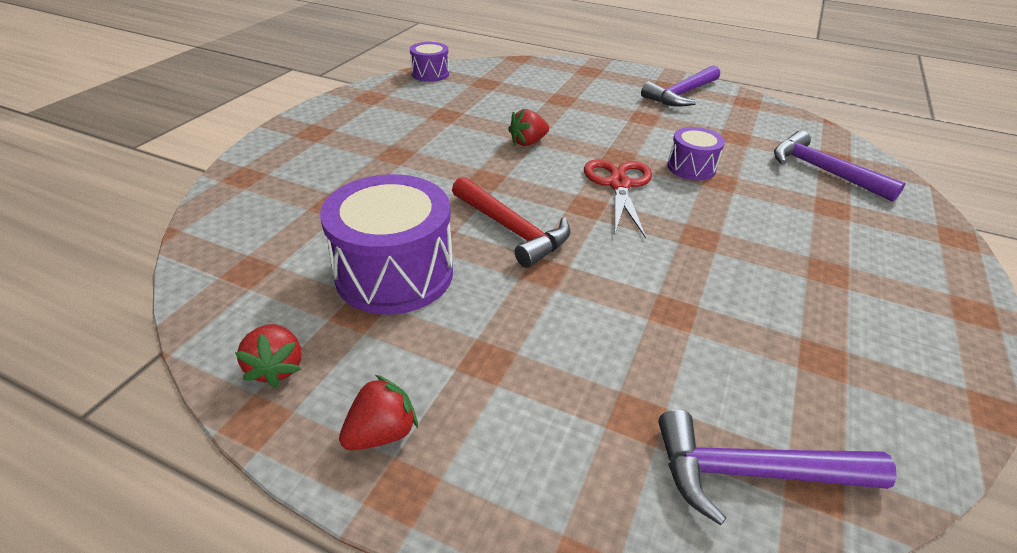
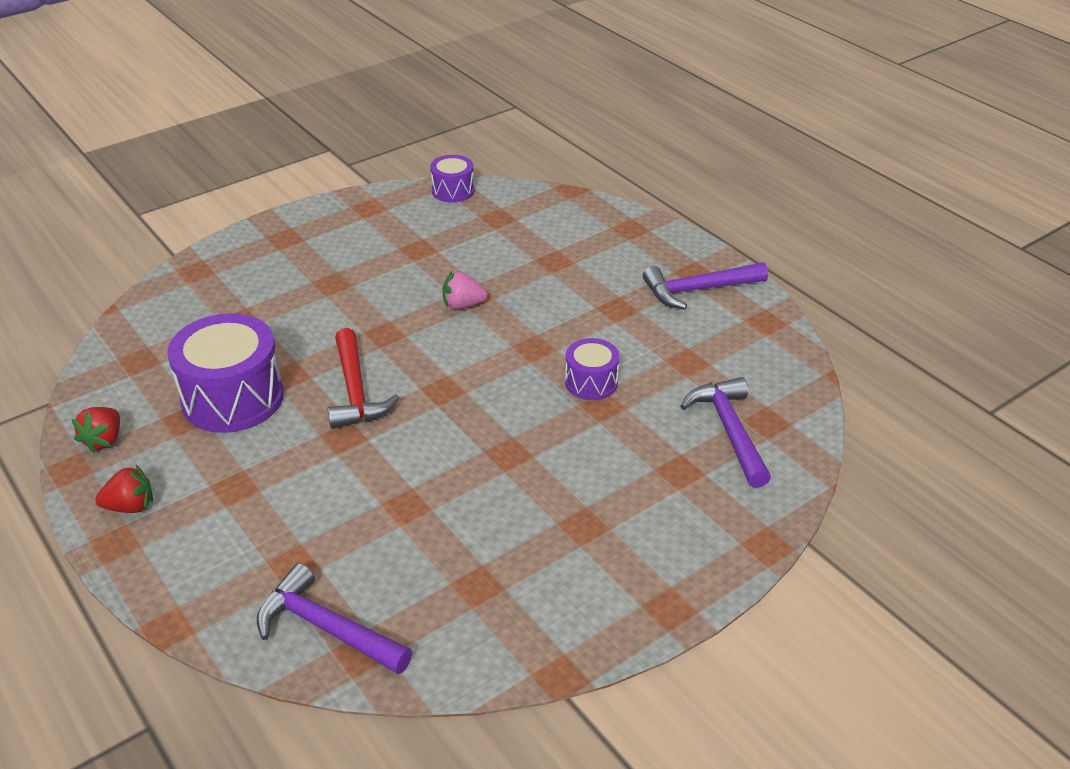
camera: 30 degrees right, 0 degrees up
red strawberry [508,109,549,146] -> pink strawberry [442,271,487,309]
red scissors [584,159,652,238] -> none

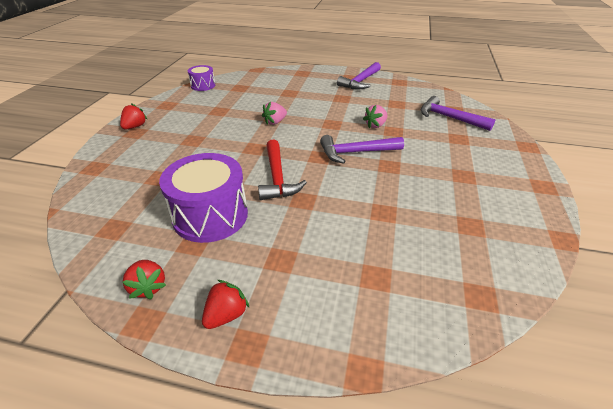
camera: 40 degrees left, 0 degrees up
purple hammer [257,563,413,674] -> purple hammer moved to [320,135,404,164]
red hammer [328,328,400,429] -> red hammer turned 45 degrees clockwise [258,140,307,200]
purple drum [565,338,620,400] -> pink strawberry [363,105,388,128]
none -> red strawberry [120,103,147,129]

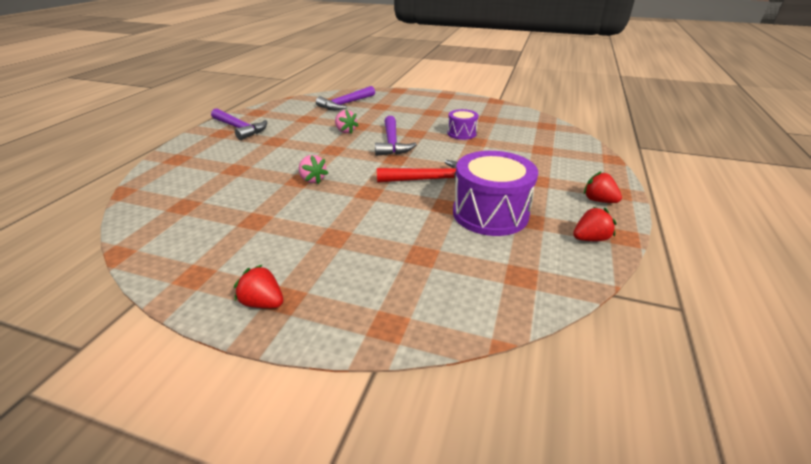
camera: 85 degrees left, 5 degrees down
purple drum [188,65,215,91] -> purple drum moved to [447,109,478,140]

